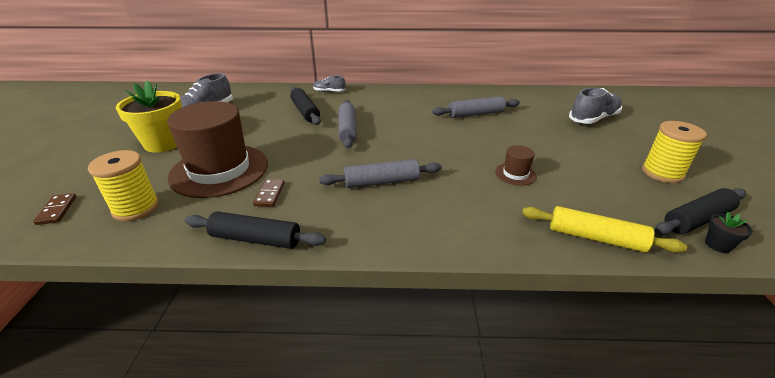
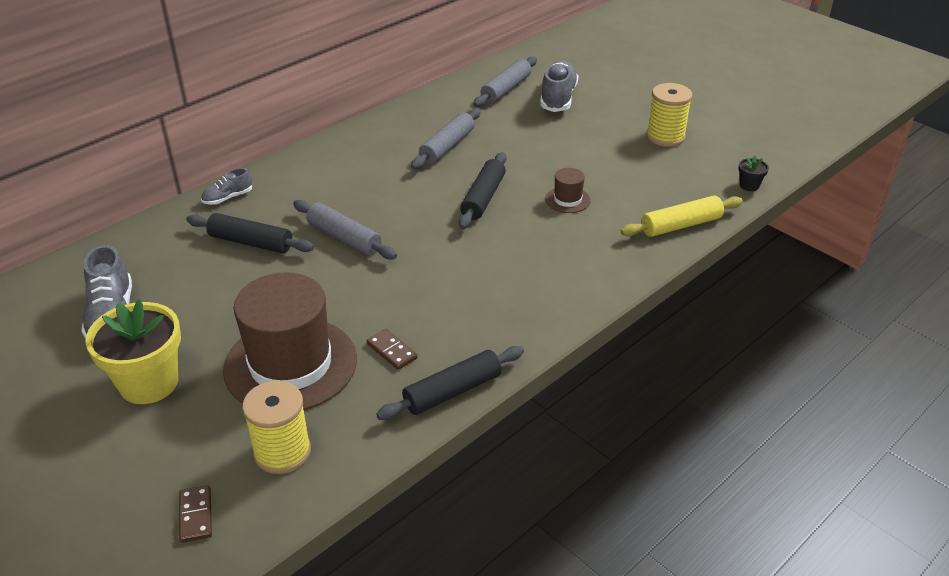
camera: 45 degrees left, 5 degrees up
brown domino [33,193,76,225] -> brown domino turned 45 degrees clockwise [179,485,212,543]
grey rolling pin [319,159,442,188] -> grey rolling pin moved to [473,56,537,107]
black rolling pin [654,188,746,235] -> black rolling pin moved to [459,152,506,229]

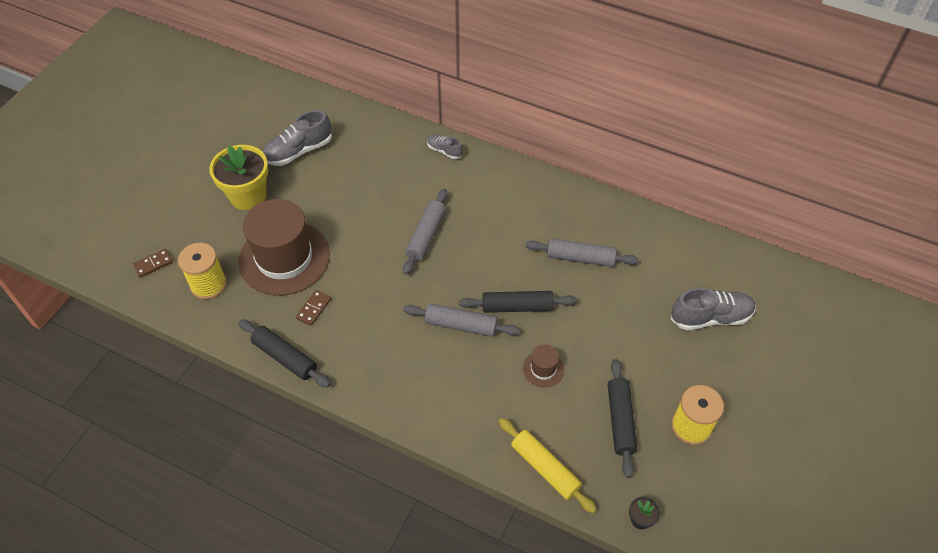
camera: 70 degrees right, 15 degrees up
black rolling pin [186,213,314,253] -> black rolling pin moved to [608,359,637,478]
grey rolling pin [473,56,537,107] -> grey rolling pin moved to [403,304,520,337]

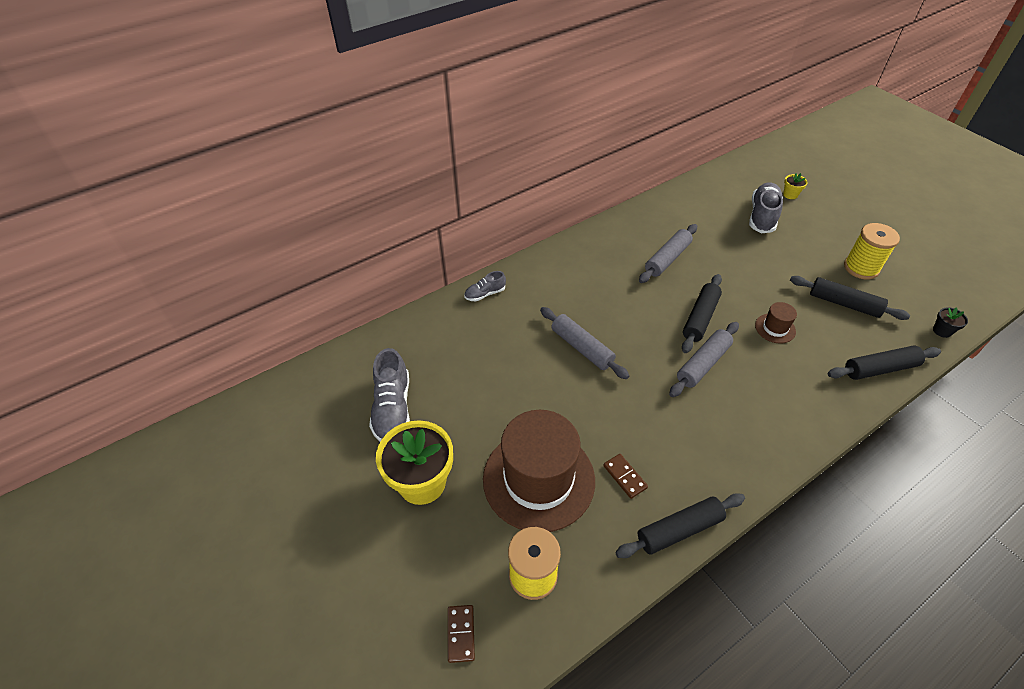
camera: 60 degrees left, 5 degrees down
yellow rolling pin [498,418,597,514] -> black rolling pin [828,346,941,380]
none -> yellow flower pot [783,173,807,199]

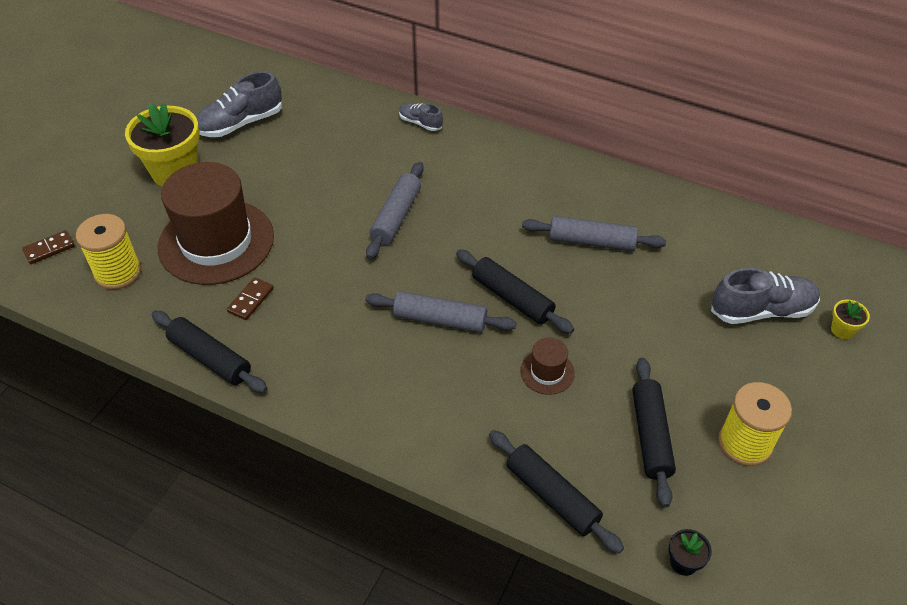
camera: 60 degrees right, 0 degrees up
black rolling pin [682,274,722,353] -> black rolling pin turned 45 degrees clockwise [456,250,574,334]

